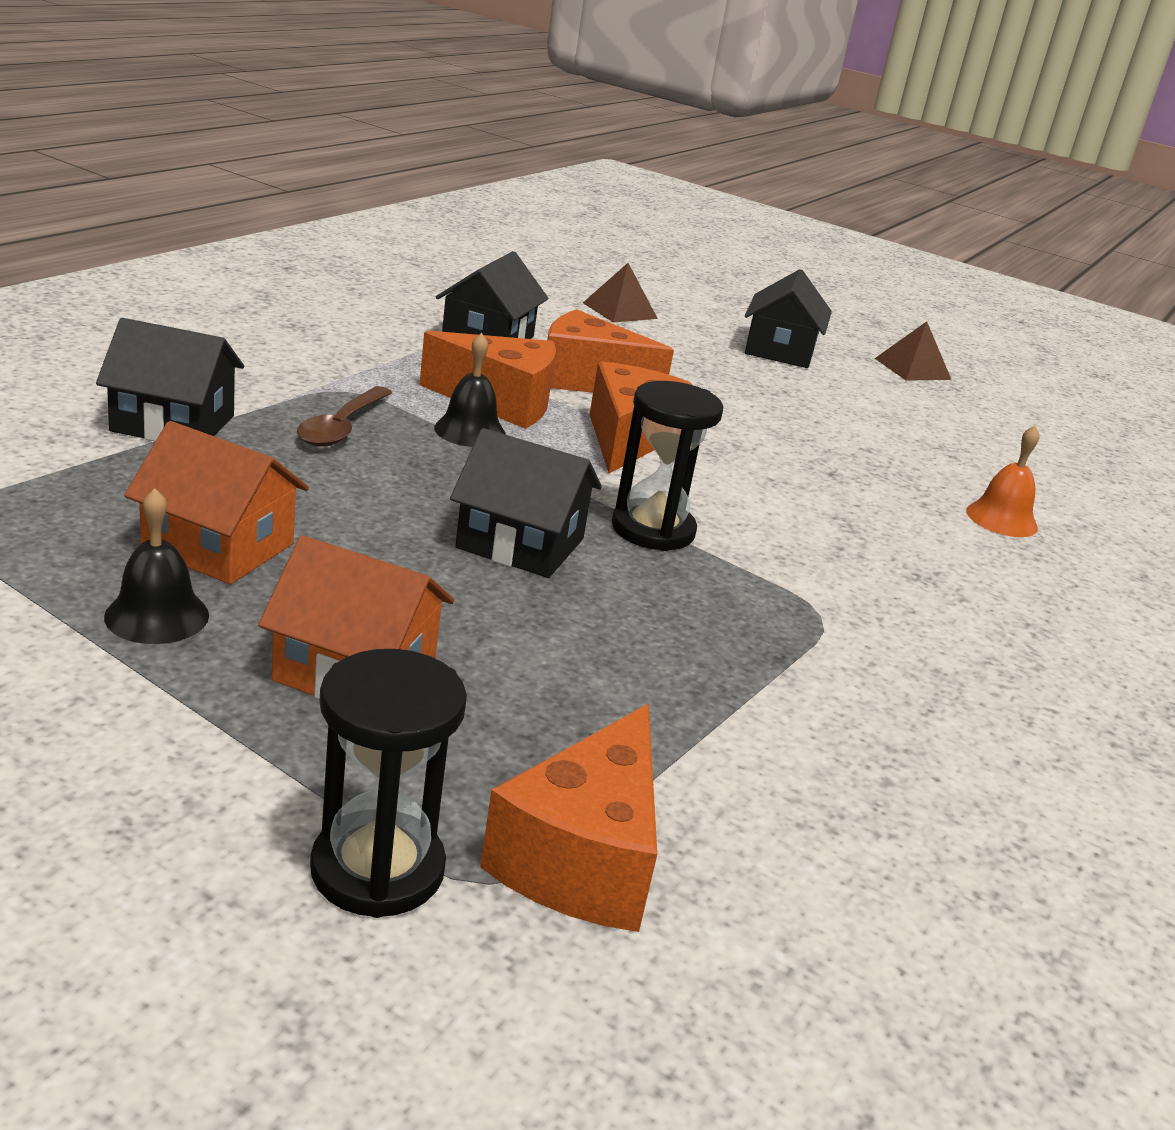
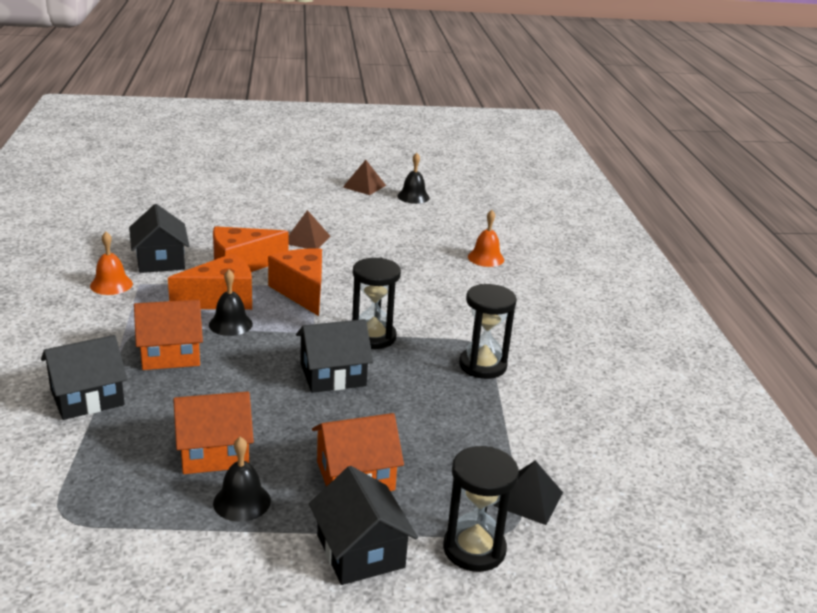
camera: 35 degrees left, 0 degrees up
brown spoon [297,386,392,447] -> orange house [134,300,203,370]
orange cheese [480,704,657,932] -> black pyramid [494,460,563,525]
brown pyramid [583,263,658,323] -> brown pyramid moved to [289,210,331,249]
black house [745,269,832,368] -> black house moved to [309,466,418,585]
none -> orange bell [90,232,133,295]
none -> black bell [397,153,430,204]
none -> black hourglass [459,284,517,379]

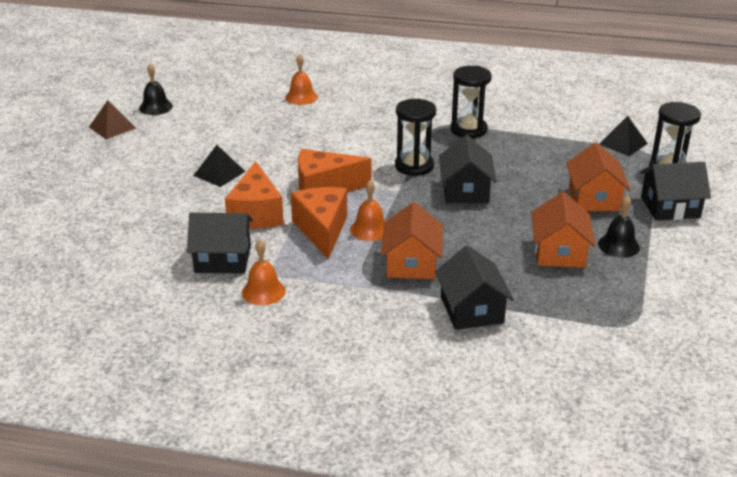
camera: 70 degrees left, 5 degrees up
black bell [209,269,253,336] -> orange bell [350,180,385,241]
brown pyramid [289,210,331,249] -> black pyramid [193,145,246,187]

